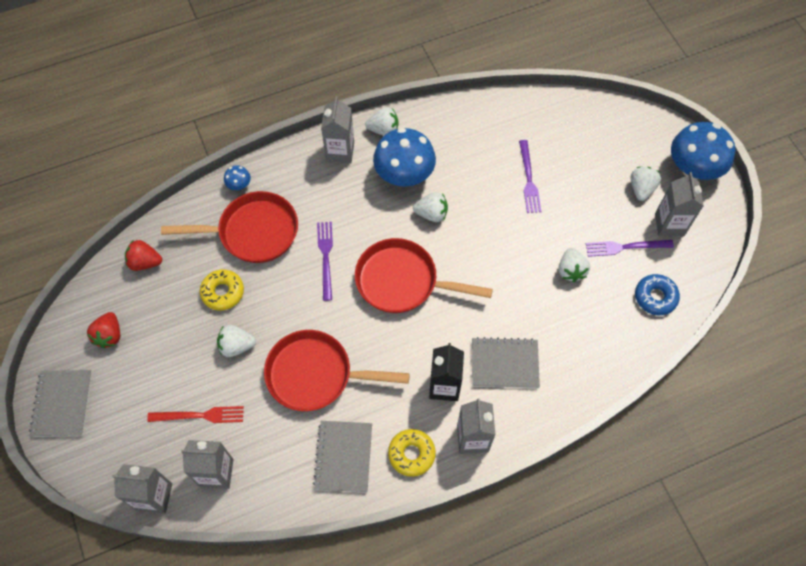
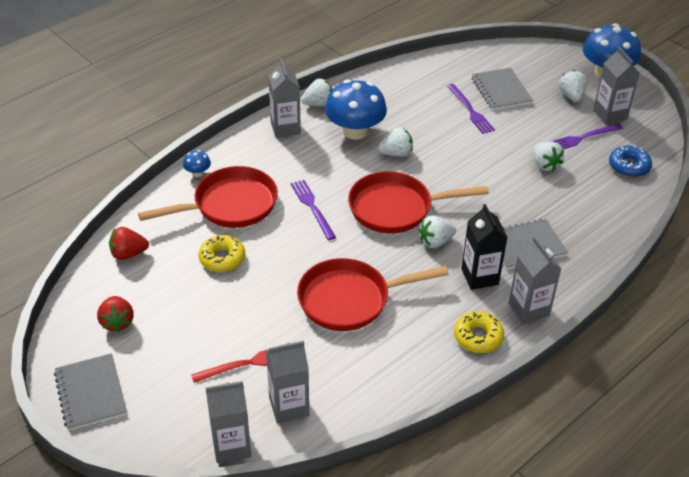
camera: 20 degrees left, 20 degrees down
white strawberry [217,325,256,357] -> white strawberry moved to [419,215,456,248]
grey notebook [313,421,372,493] -> grey notebook moved to [472,68,533,110]

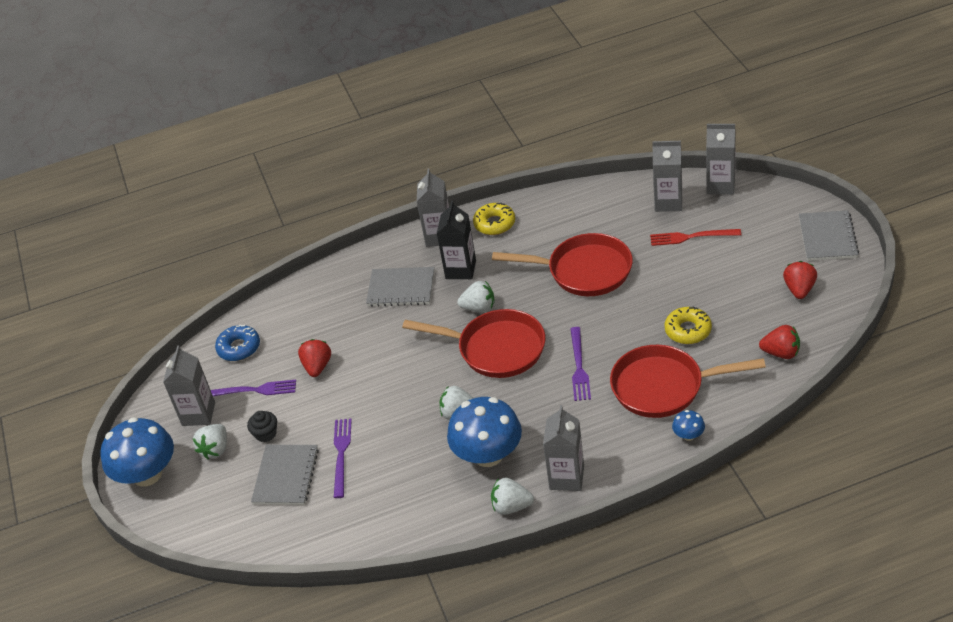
camera: 150 degrees left, 0 degrees up
white strawberry [534,141,564,171] -> red strawberry [298,339,331,377]
none -> black cupcake [247,411,277,442]

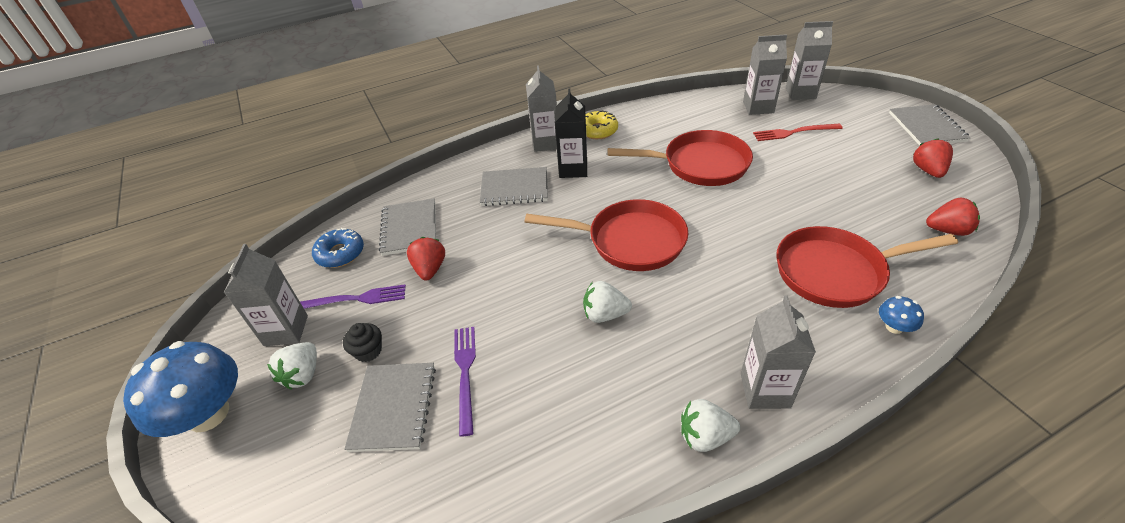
camera: 10 degrees left, 0 degrees up
blue mushroom [447,397,522,467] -> none
white strawberry [457,281,494,313] -> none
purple fork [570,327,591,401] -> none
yellow donut [665,306,712,344] -> none
none -> grey notebook [379,198,436,256]

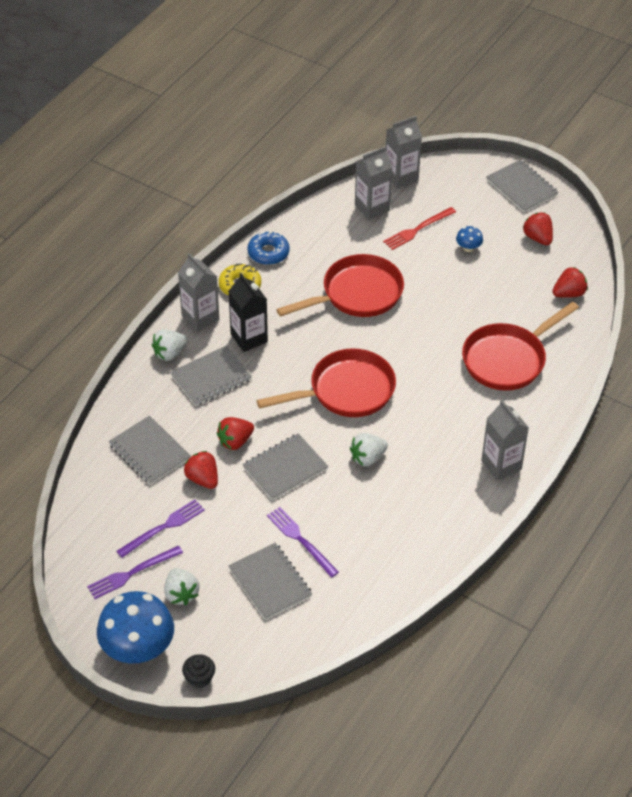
camera: 35 degrees left, 5 degrees up
grey carton [224,244,308,346] -> purple fork [87,546,183,599]
blue donut [312,228,364,268] -> blue donut moved to [248,231,290,265]
black cupcake [343,323,382,362] -> black cupcake moved to [182,654,215,689]
white strawberry [681,399,740,452] -> white strawberry moved to [152,329,188,361]
blue mushroom [879,296,924,334] -> blue mushroom moved to [456,226,483,252]
none -> red strawberry [217,417,254,450]
none -> grey notebook [242,433,328,501]

